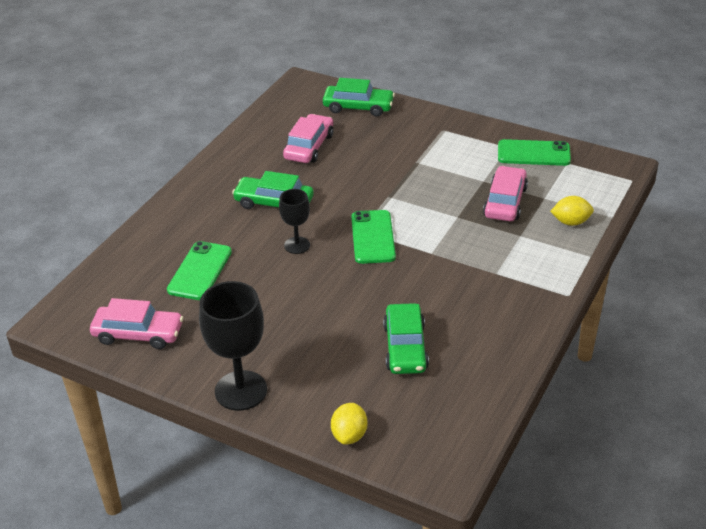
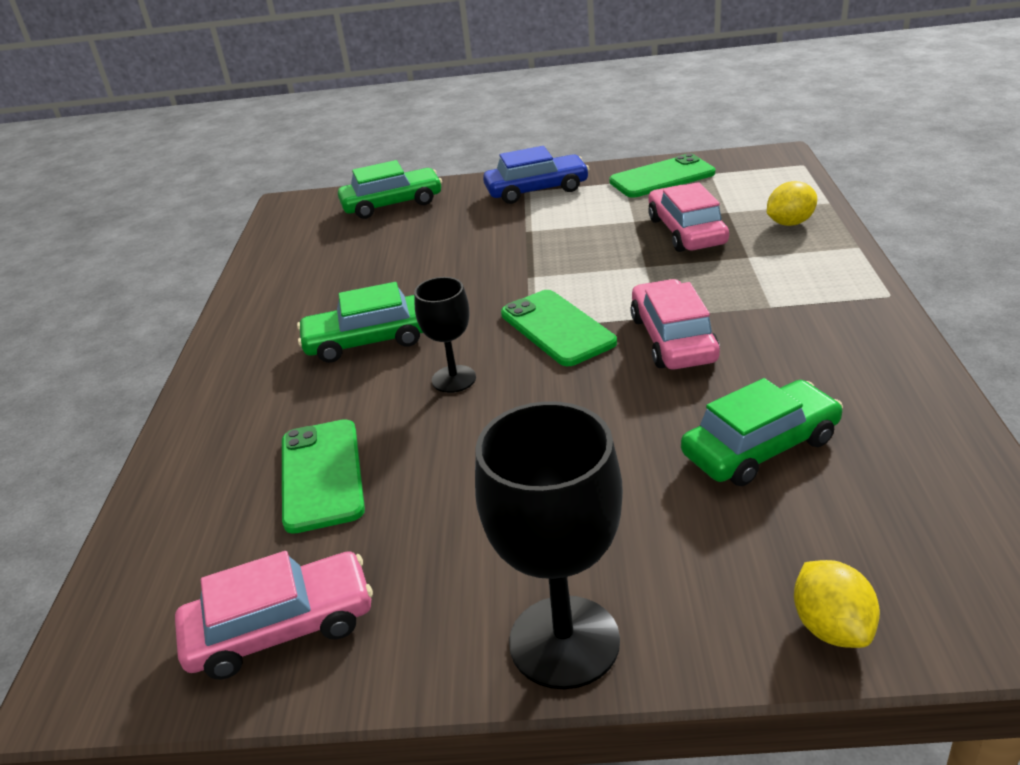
camera: 25 degrees left, 5 degrees down
pink car [283,114,333,163] -> pink car moved to [630,279,720,370]
green car [383,303,429,374] -> green car turned 90 degrees counterclockwise [681,378,843,486]
none -> blue car [483,146,589,204]

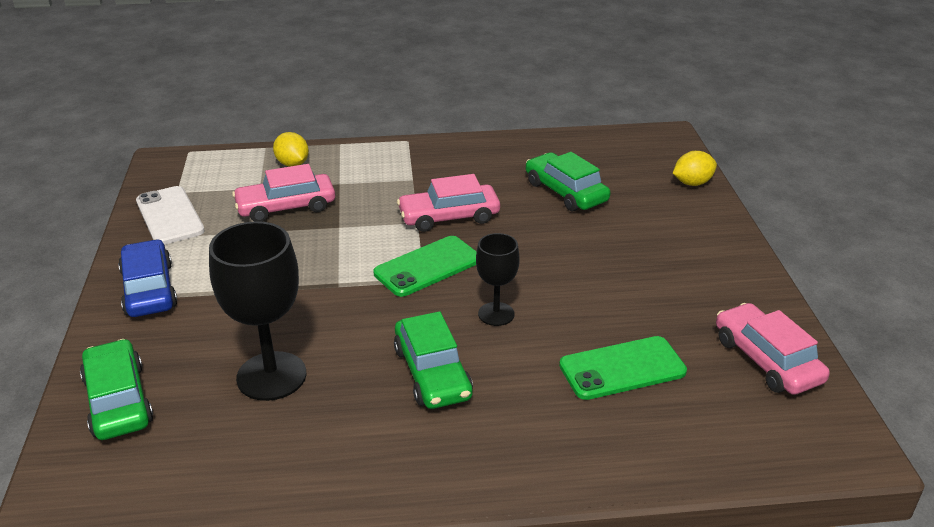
camera: 100 degrees left, 0 degrees up
black goblet [475,401,623,689] -> black goblet moved to [209,221,306,401]
green phone [609,153,715,198] -> white phone [136,186,205,245]

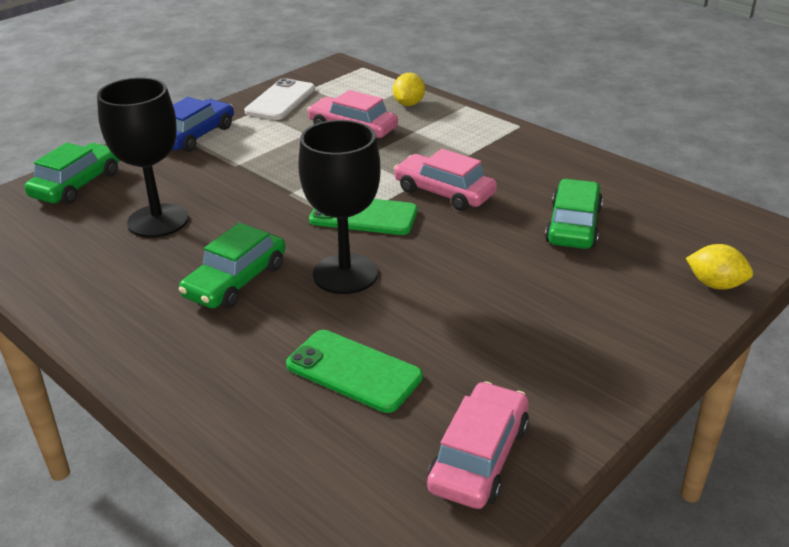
camera: 50 degrees right, 0 degrees up
black goblet [476,233,520,326] -> black goblet [298,120,381,294], size x1.75

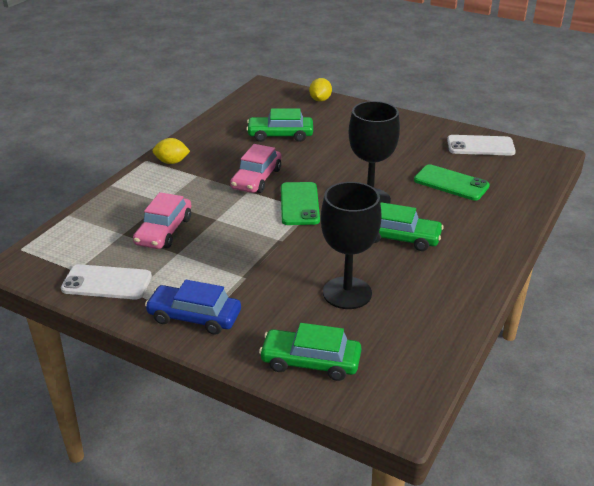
camera: 105 degrees left, 0 degrees up
green phone [286,330,423,413] -> green phone turned 75 degrees counterclockwise [414,164,490,201]
yellow lemon [393,73,425,106] -> yellow lemon moved to [153,138,190,164]
pink car [427,381,529,509] -> white phone [447,135,516,156]

